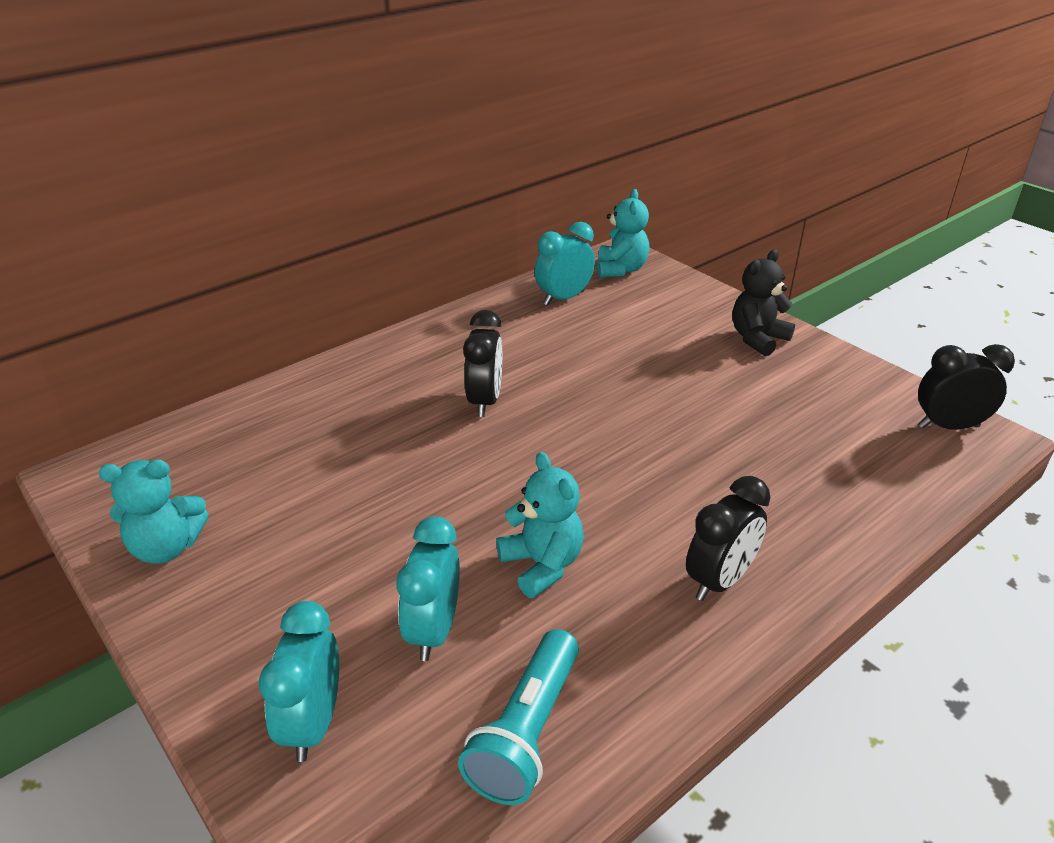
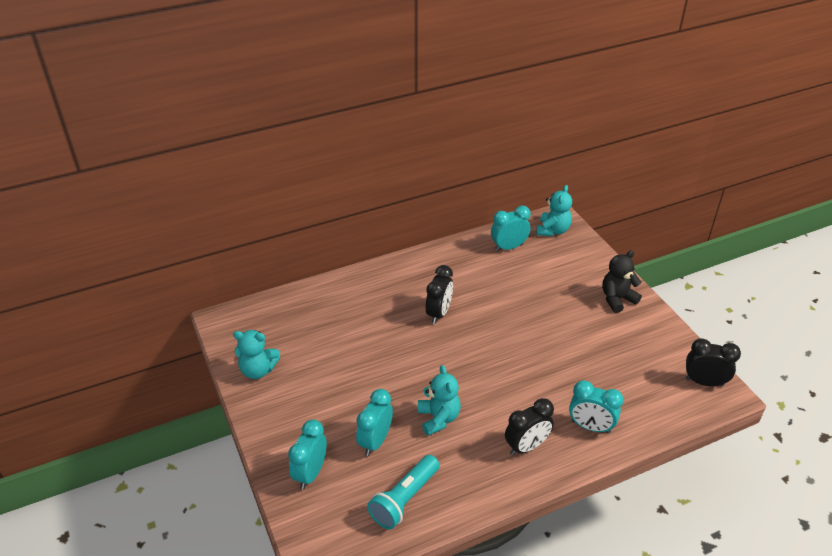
camera: 15 degrees right, 5 degrees up
none -> turquoise clock [569,380,623,433]

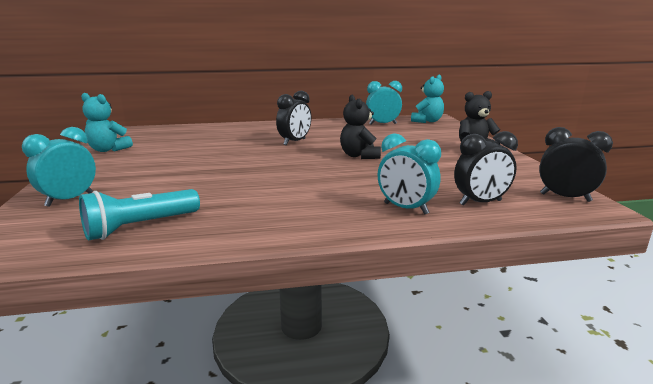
camera: 15 degrees right, 20 degrees down
turquoise clock [356,389,393,456] -> none
turquoise teddy bear [418,365,461,436] -> none
black clock [505,398,554,455] -> black clock moved to [454,131,518,206]
none -> black teddy bear [340,95,381,159]

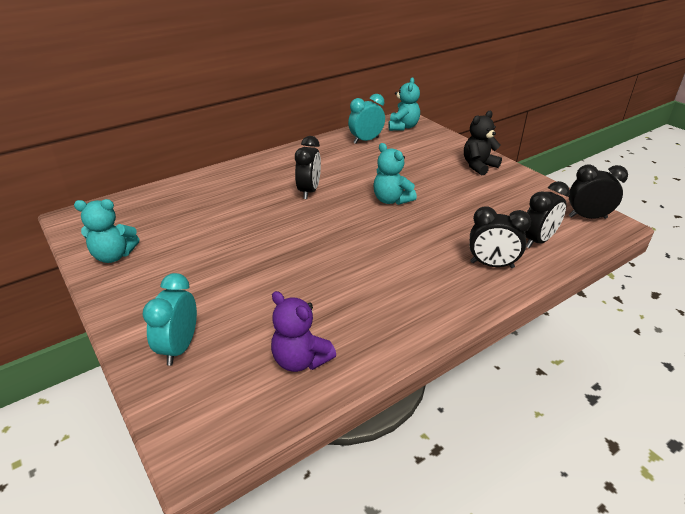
camera: 25 degrees left, 15 degrees up
turquoise flashlight [79,189,200,240] -> purple teddy bear [271,291,336,372]
black teddy bear [340,95,381,159] -> turquoise teddy bear [374,143,417,205]
turquoise clock [378,134,441,214] -> black clock [469,206,531,268]

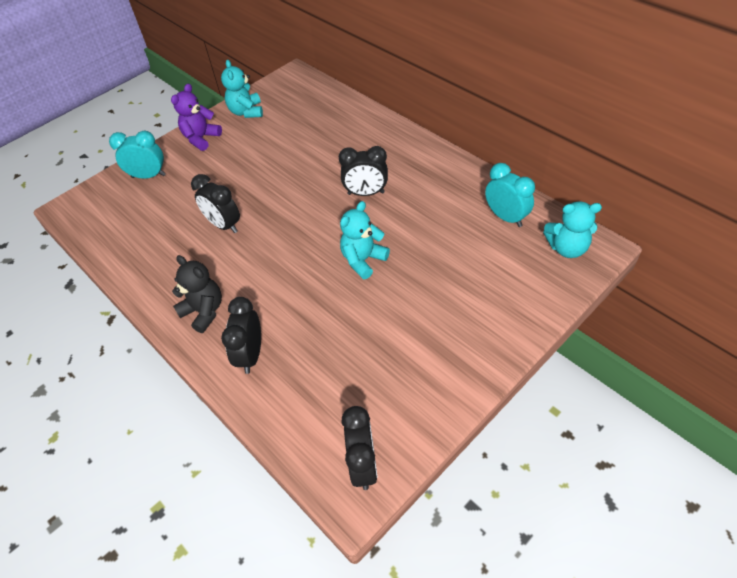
camera: 85 degrees right, 15 degrees up
purple teddy bear [271,291,336,372] -> purple teddy bear moved to [171,84,222,151]
black teddy bear [464,111,502,175] -> black teddy bear moved to [172,255,222,333]
black clock [525,181,570,248] -> black clock moved to [191,174,240,233]

